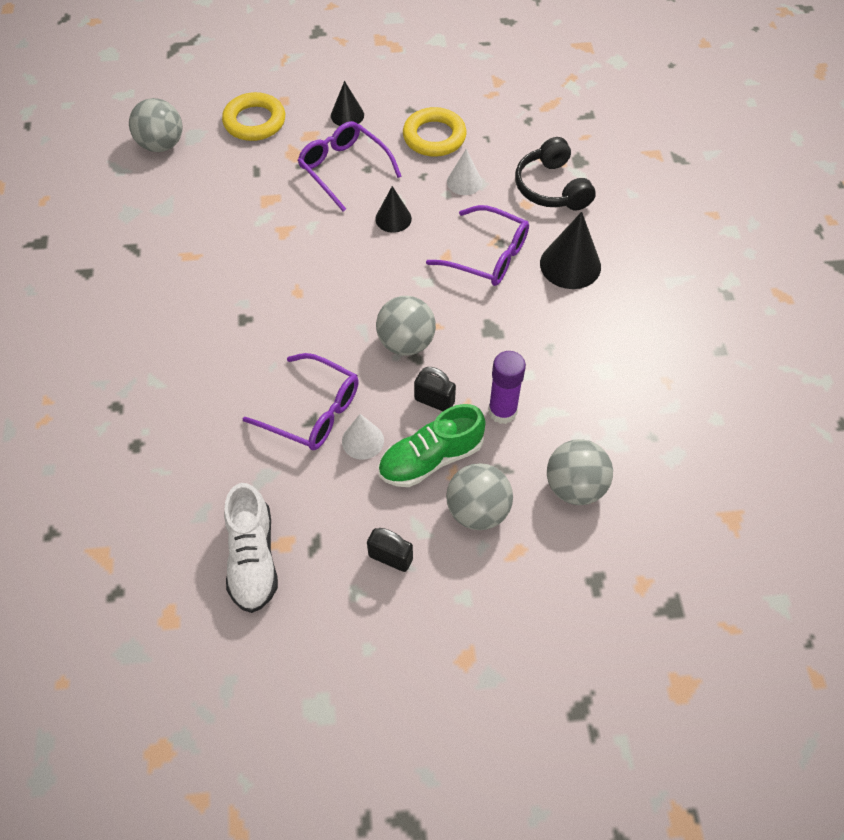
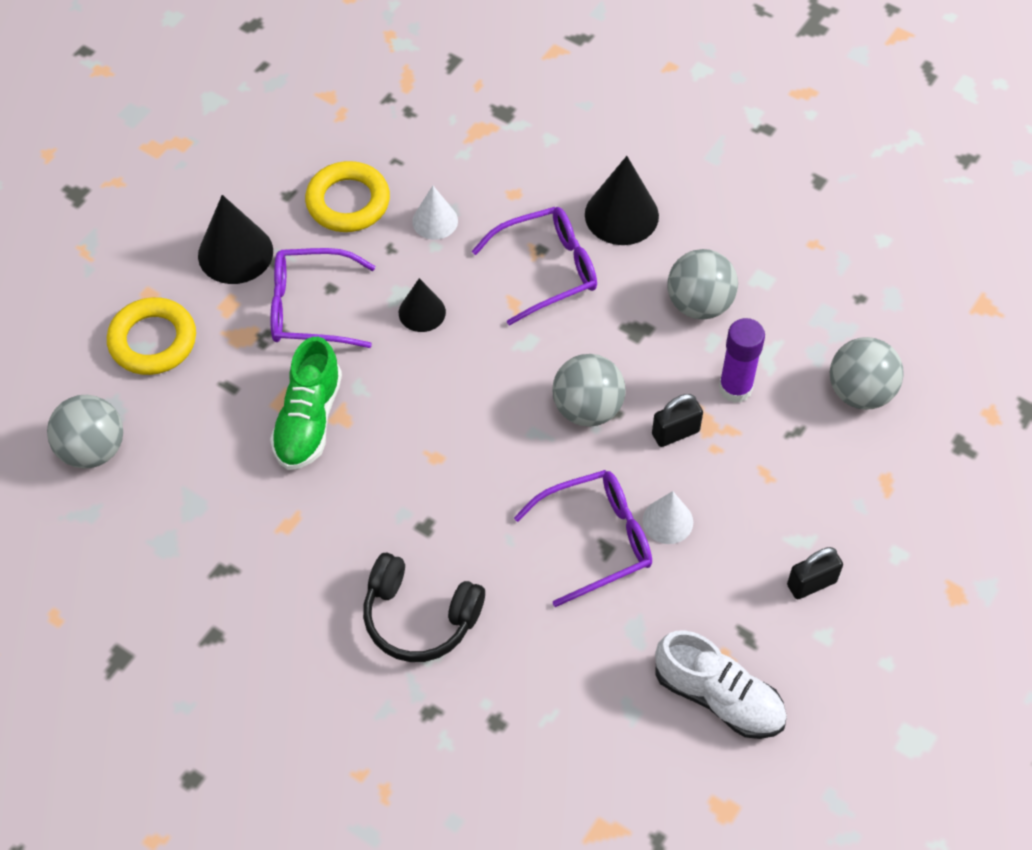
camera: 50 degrees left, 0 degrees up
black cone [331,81,364,126] -> black cone [198,195,273,284], size x1.63
green shoe [378,404,486,487] -> green shoe moved to [270,337,342,470]
grey ball [446,463,513,530] -> grey ball moved to [667,249,738,319]
black headphones [515,137,596,210] -> black headphones moved to [363,553,485,662]

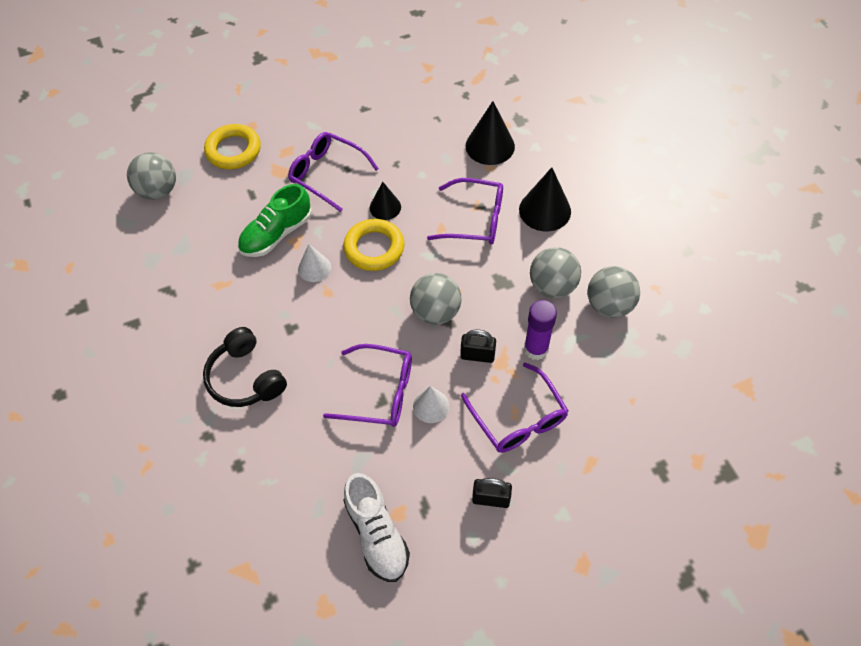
camera: 35 degrees right, 0 degrees up
black cone [198,195,273,284] -> black cone moved to [466,101,515,165]
yellow ring [305,161,390,232] -> yellow ring moved to [343,219,404,271]
white cone [412,186,458,240] -> white cone moved to [298,244,331,282]
grey ball [830,337,904,410] -> grey ball moved to [587,266,640,318]
none -> purple glasses [461,362,569,453]

